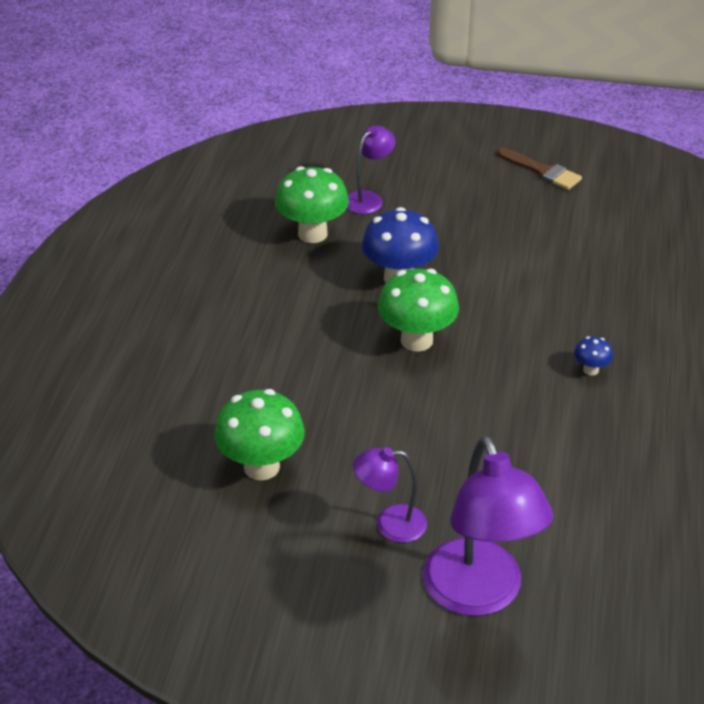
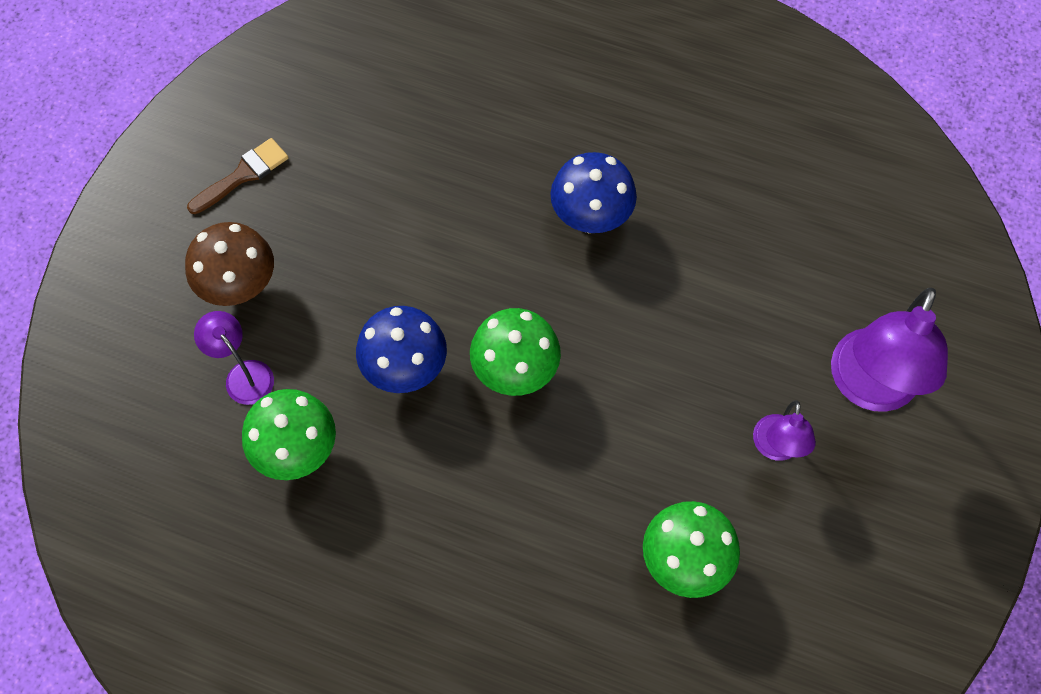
camera: 80 degrees left, 25 degrees up
purple lamp [422,436,553,616] -> purple lamp turned 120 degrees clockwise [831,288,948,412]
blue mushroom [574,336,613,376] -> blue mushroom [550,152,637,233], size x2.15
none -> brown mushroom [185,222,274,306]

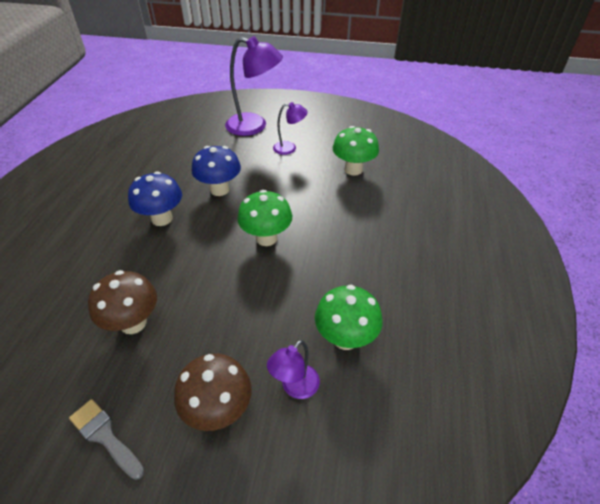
camera: 100 degrees left, 20 degrees down
brown brush [187,138,289,214] -> grey brush [69,399,144,480]
blue mushroom [356,306,447,393] -> blue mushroom moved to [192,146,241,196]
none -> brown mushroom [88,270,157,334]

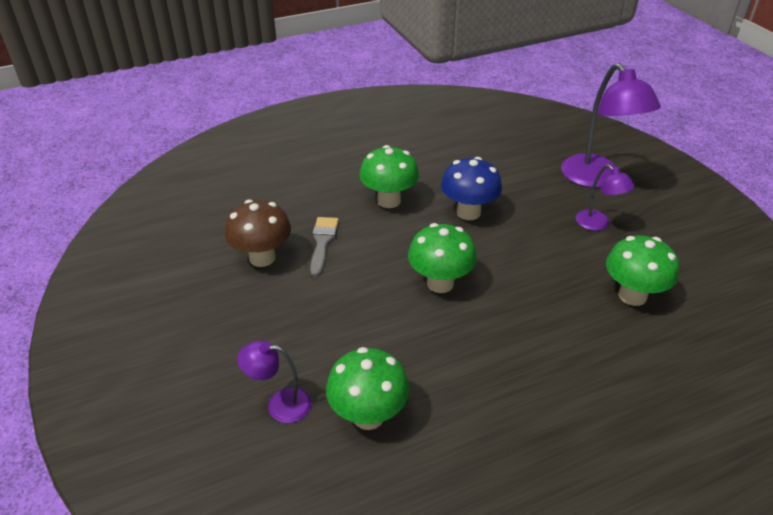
camera: 55 degrees right, 5 degrees down
grey brush [69,399,144,480] -> grey brush moved to [310,217,339,277]
blue mushroom [128,171,182,226] -> green mushroom [359,145,419,208]
brown mushroom [174,353,252,431] -> none

